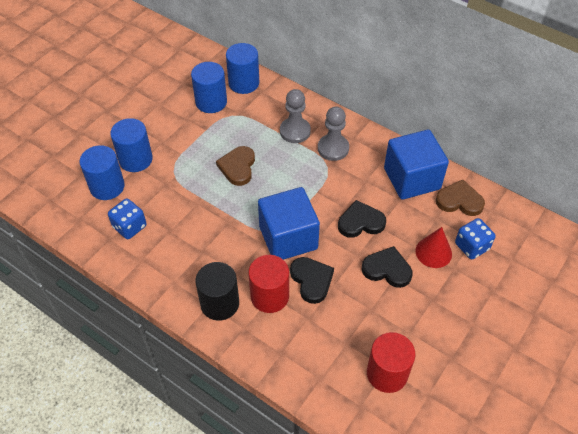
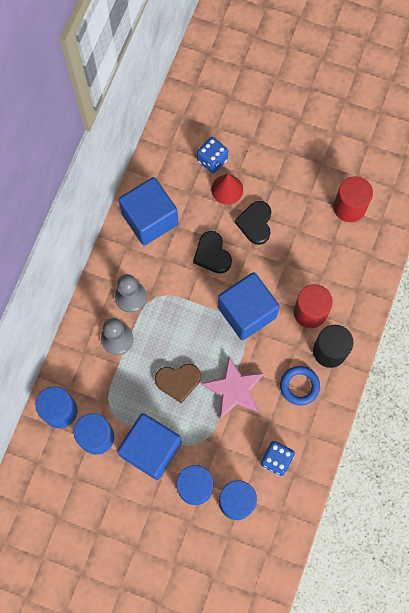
camera: 105 degrees left, 20 degrees up
black heart [290,257,334,304] -> none
brown heart [436,180,485,216] -> none
none -> blue cube [117,413,182,480]
none -> pink star [201,357,264,419]
none -> blue ring [280,366,320,405]

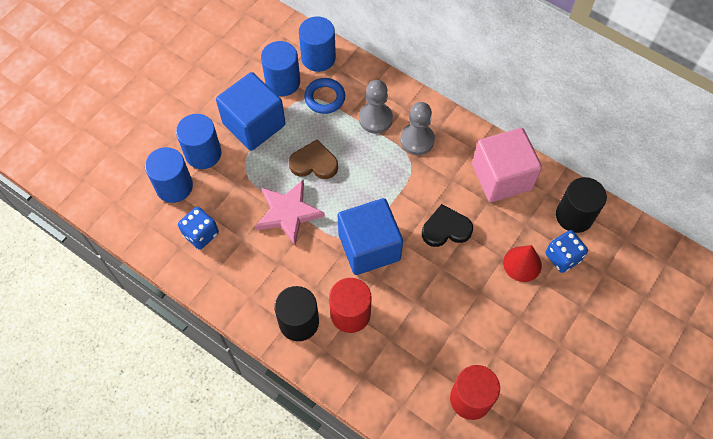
camera: 105 degrees right, 10 degrees down
blue cube [118,177,178,245] -> pink cube [472,128,542,202]
brown heart [155,364,201,403] -> brown heart turned 90 degrees clockwise [289,139,338,179]
black heart [235,201,271,245] -> none
blue ring [280,366,320,405] -> blue ring moved to [304,78,345,114]
none -> black cylinder [556,177,607,233]

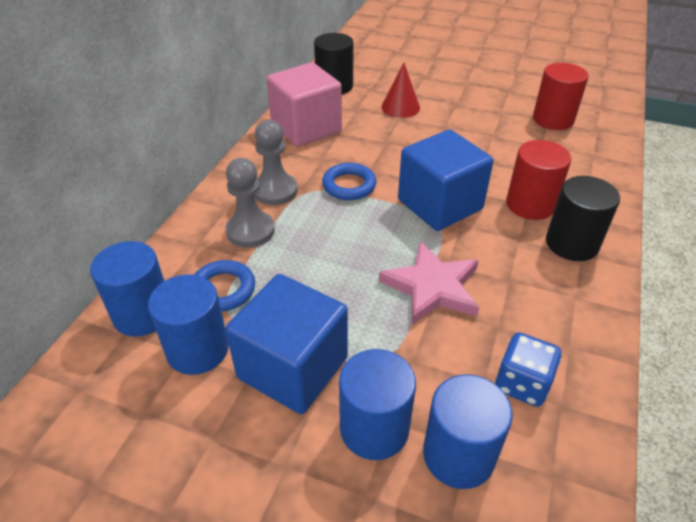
camera: 105 degrees left, 20 degrees down
brown heart [289,139,338,179] -> none
black heart [422,204,473,247] -> none
blue dice [545,230,588,273] -> none
none -> blue ring [322,163,376,200]

